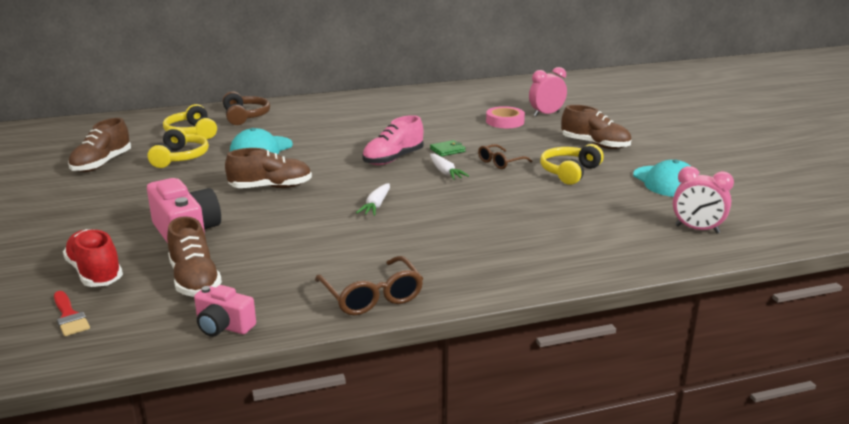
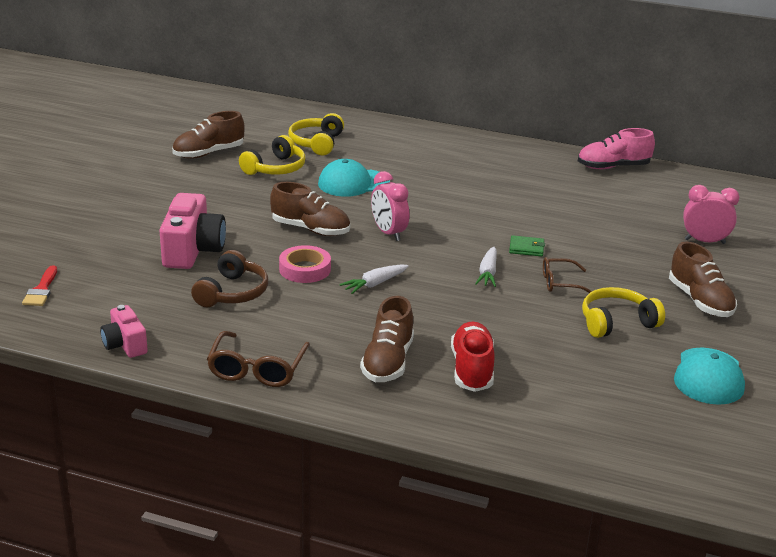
camera: 35 degrees right, 5 degrees up
red shoe [63,229,123,287] -> red shoe moved to [451,321,495,392]
brown shoe [167,216,222,297] -> brown shoe moved to [360,296,414,382]
brown headphones [223,92,270,125] -> brown headphones moved to [191,250,268,307]
pink shoe [362,115,424,165] -> pink shoe moved to [578,128,655,169]
pink tape [486,106,525,128] -> pink tape moved to [279,245,331,283]
pink clock [673,166,734,234] -> pink clock moved to [371,171,409,241]

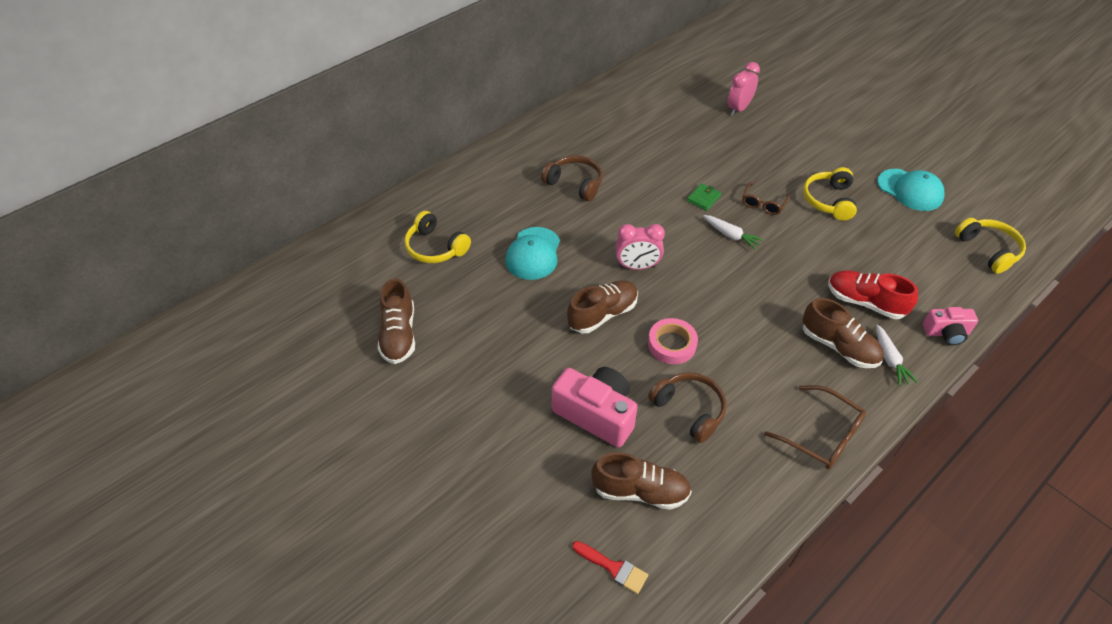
camera: 60 degrees left, 20 degrees up
pink camera [100,305,148,358] -> pink camera moved to [923,307,978,345]
yellow headphones [239,135,306,175] -> yellow headphones moved to [955,218,1026,274]
white carrot [340,264,409,294] -> white carrot moved to [876,324,918,386]
pink shoe [578,128,655,169] -> none
brown shoe [669,242,737,317] -> brown shoe moved to [591,452,692,510]
none -> brown headphones [541,155,603,201]

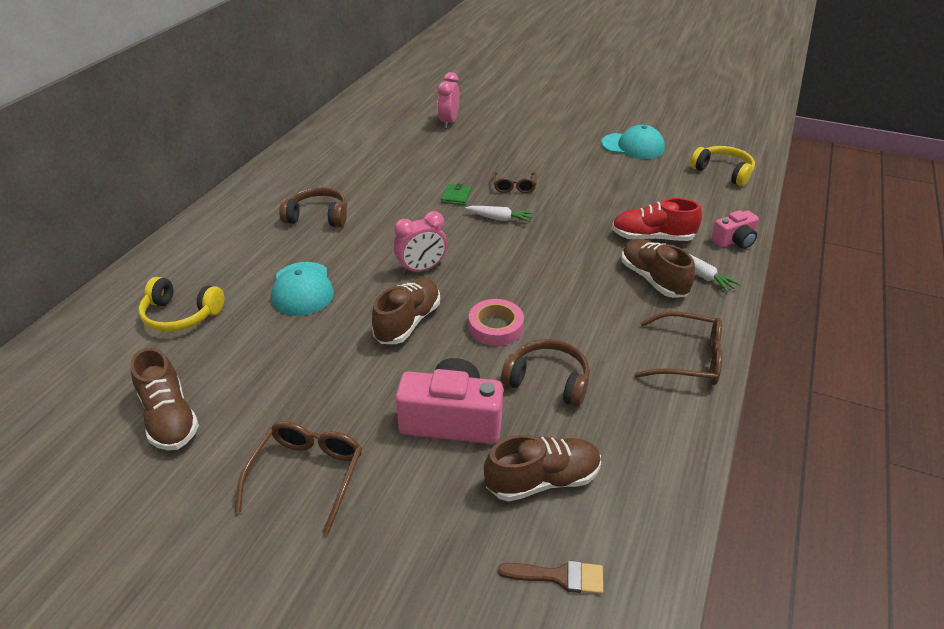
camera: 25 degrees left, 10 degrees down
red brush [572,541,648,594] -> brown brush [498,560,603,594]
yellow headphones [803,167,857,221] -> none
brown shoe [803,298,884,368] -> brown shoe turned 135 degrees counterclockwise [621,239,695,298]
none -> brown glasses [235,421,362,534]

